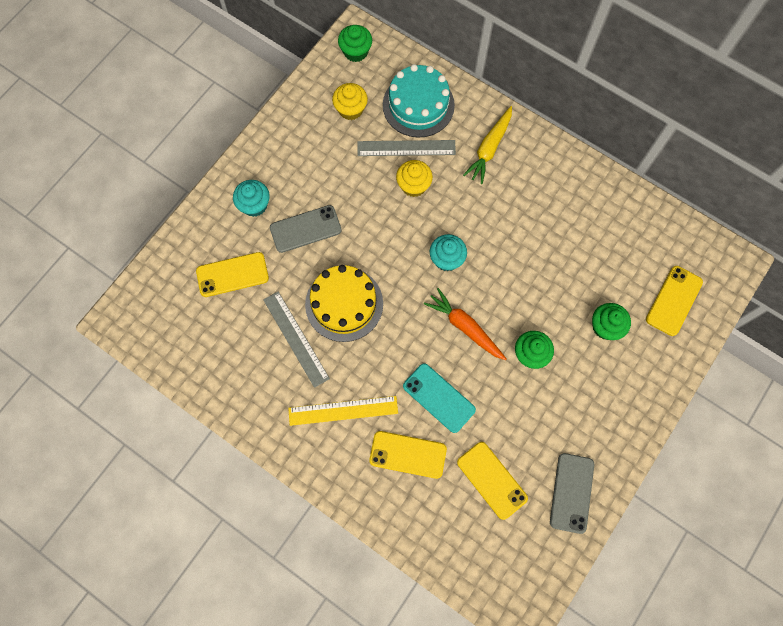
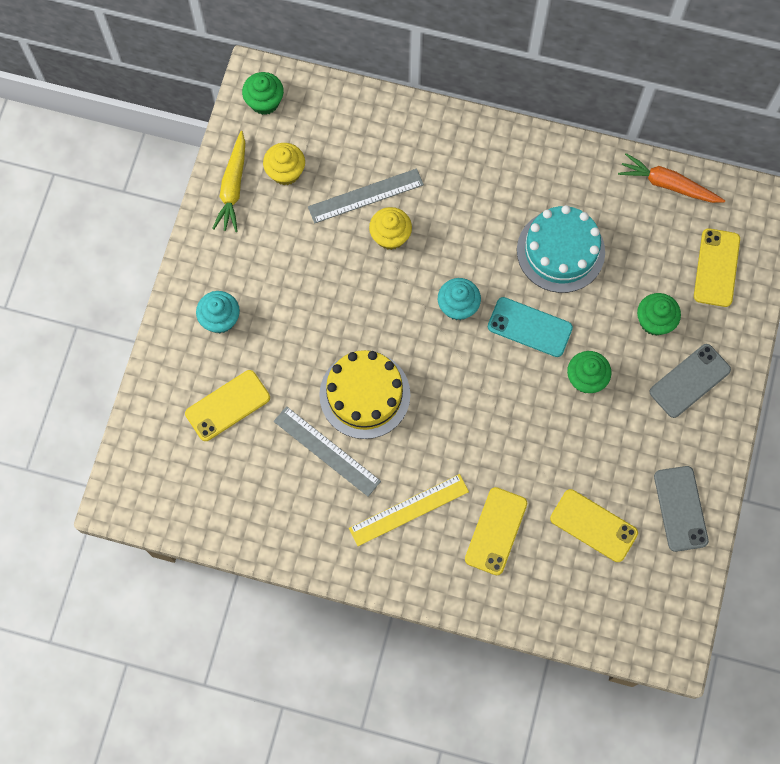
camera: 20 degrees left, 0 degrees up
grey phone [270,205,342,253] -> grey phone moved to [649,344,731,418]
yellow phone [369,431,447,479] -> yellow phone turned 60 degrees counterclockwise [465,487,527,575]
turquoise cake [383,64,455,137] -> turquoise cake moved to [517,205,605,293]
turquoise phone [403,363,476,433] -> turquoise phone moved to [488,297,573,357]
orange carrot [424,288,507,360] -> orange carrot moved to [618,153,725,203]
yellow carrot [463,106,512,184] -> yellow carrot moved to [212,131,245,232]

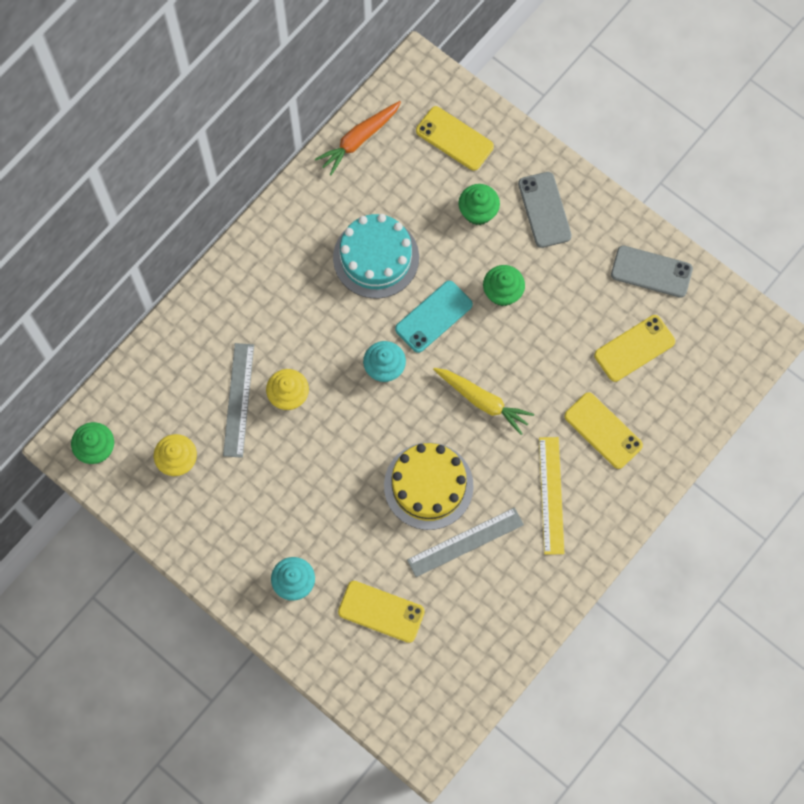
camera: 65 degrees left, 0 degrees up
yellow phone [185,370,270,441] -> yellow phone turned 60 degrees counterclockwise [338,581,425,643]
yellow carrot [212,131,245,232] -> yellow carrot moved to [433,368,534,435]

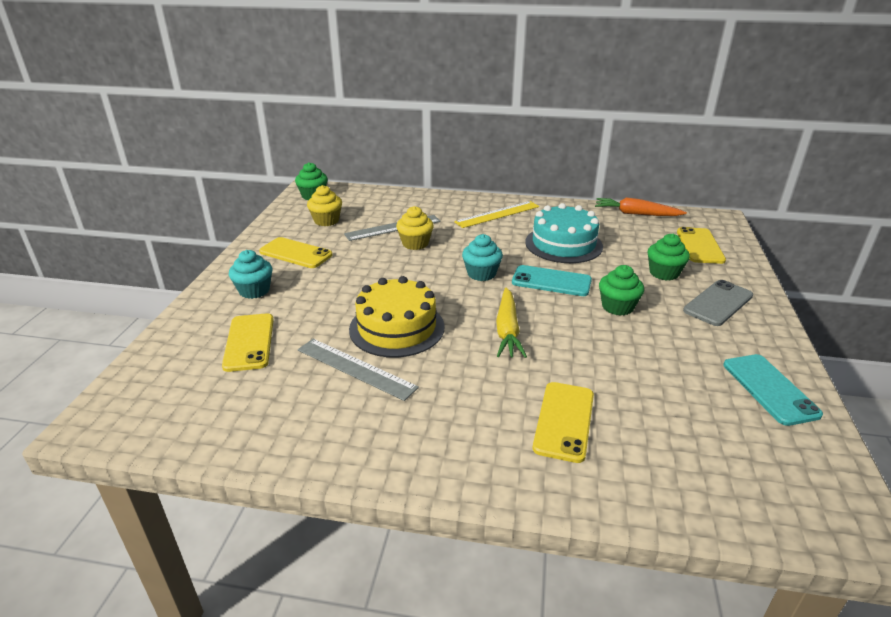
camera: 60 degrees right, 40 degrees down
yellow ruler [539,437,565,555] -> yellow ruler moved to [454,201,539,228]
yellow phone [594,315,676,382] -> yellow phone moved to [259,237,332,268]
grey phone [611,245,693,298] -> turquoise phone [724,354,823,426]

